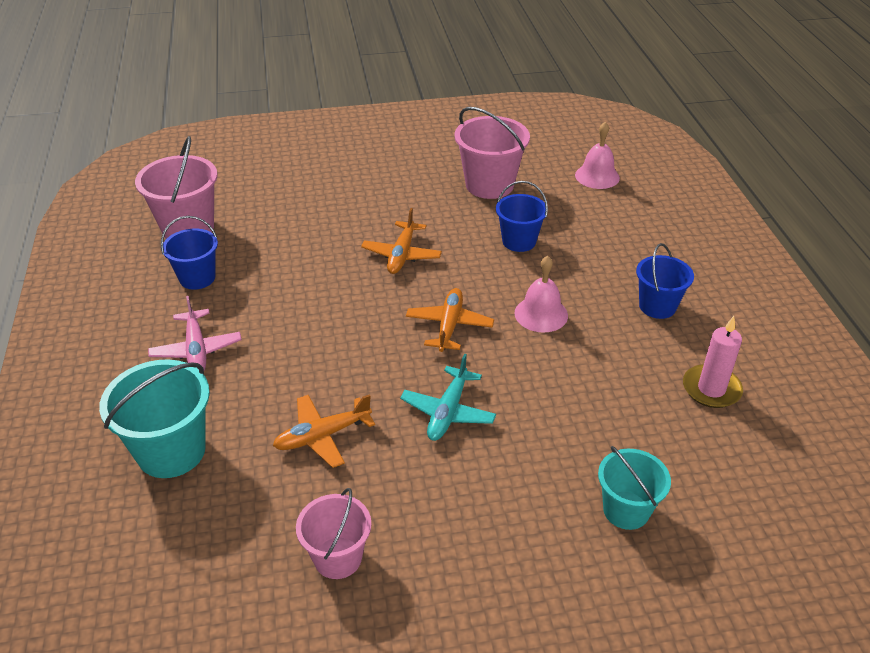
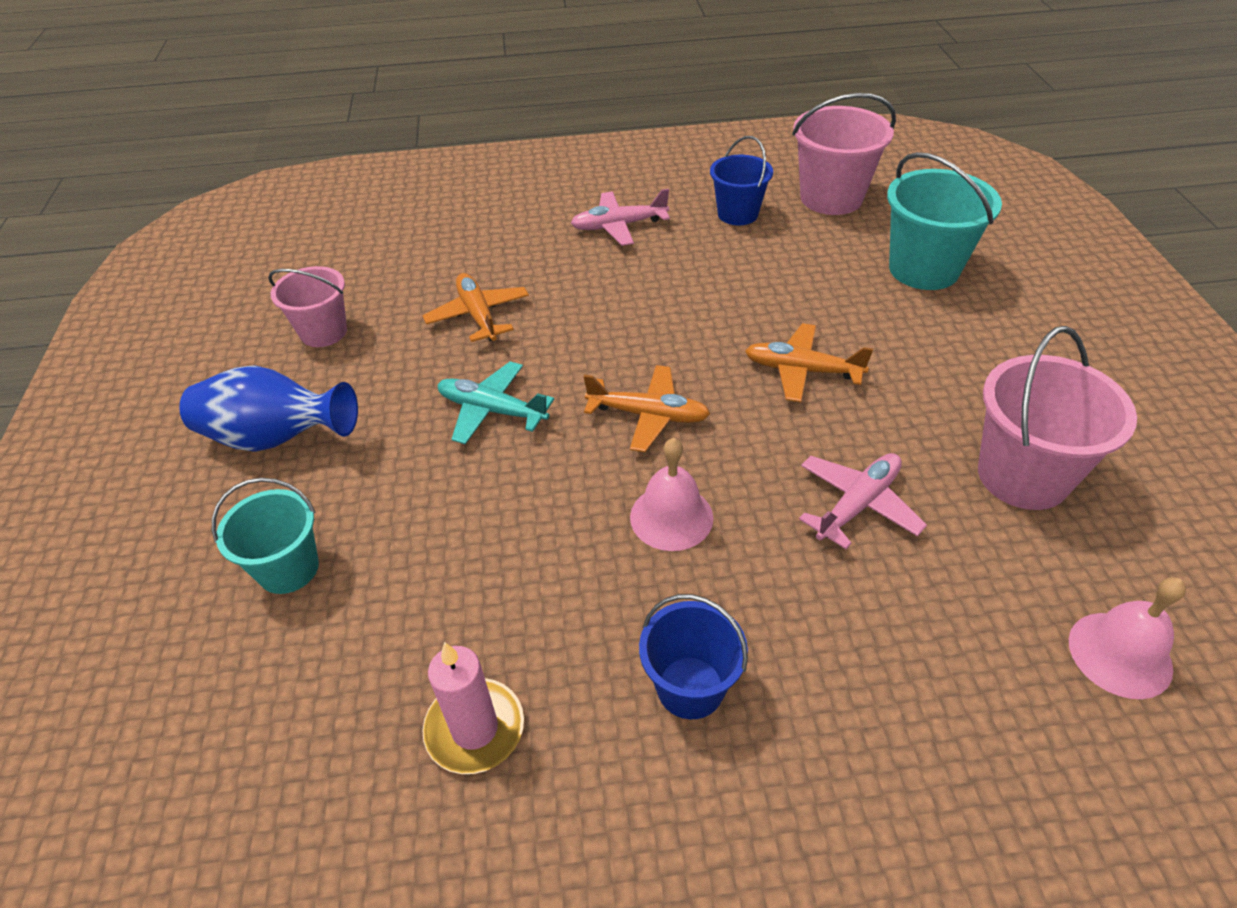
camera: 95 degrees right, 5 degrees up
turquoise bucket [99,359,210,478] -> turquoise bucket moved to [887,152,1002,290]
blue bucket [496,181,548,252] -> pink plane [799,453,927,549]
none -> blue vase [179,365,358,452]

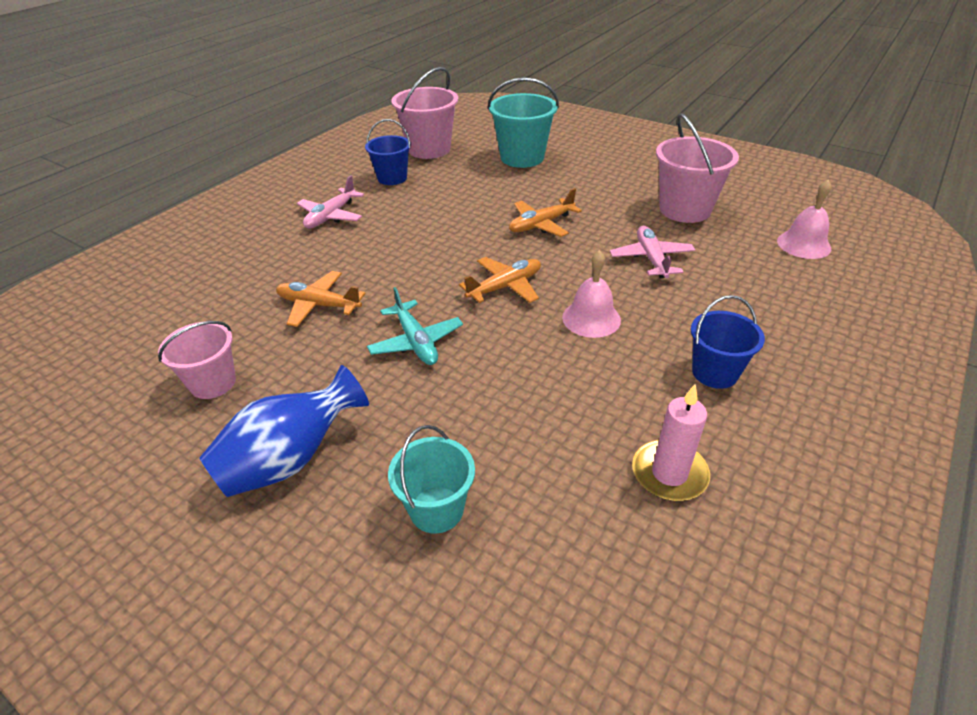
camera: 50 degrees left, 5 degrees down
turquoise plane [437,361,554,444] -> turquoise plane turned 90 degrees counterclockwise [367,287,463,365]

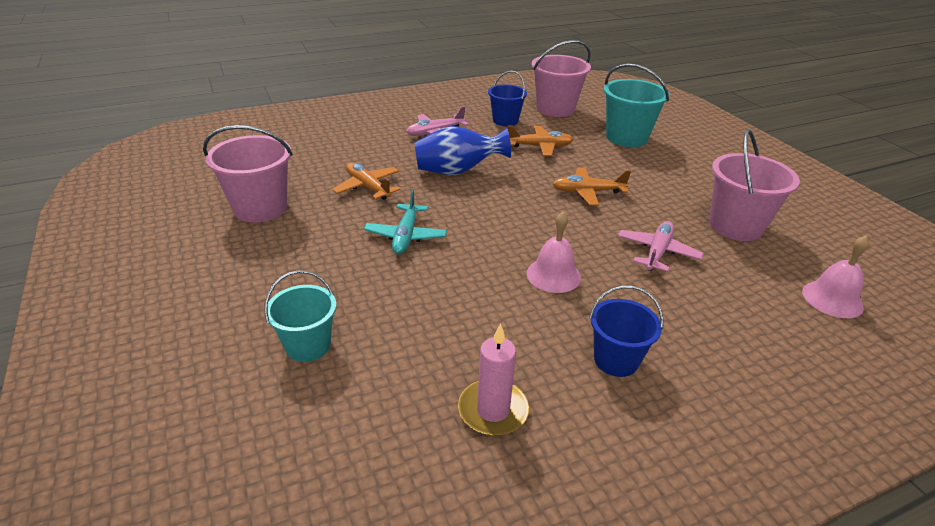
camera: 30 degrees right, 5 degrees down
pink bucket [158,321,236,399] -> pink bucket [203,125,293,222], size x1.55
blue vase [199,365,369,497] -> blue vase moved to [414,126,511,175]
orange plane [459,257,541,303] -> orange plane moved to [508,126,574,156]

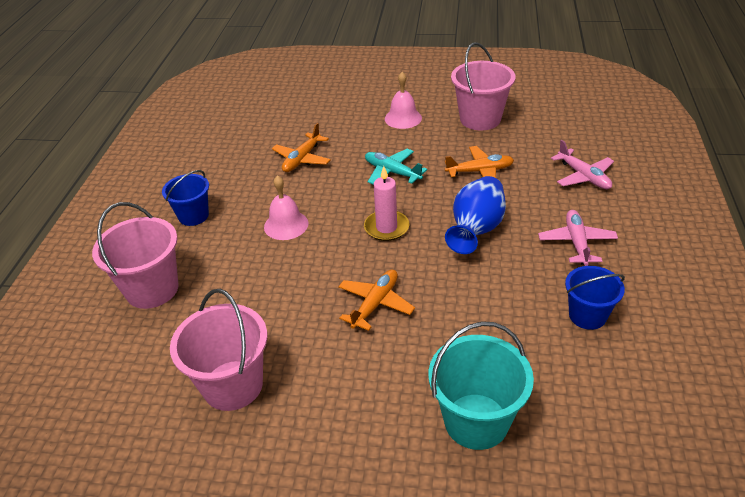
camera: 125 degrees right, 5 degrees up
turquoise bucket [264,270,336,362] -> none
pink candle [458,323,529,436] -> pink candle moved to [364,166,409,241]
orange plane [508,126,574,156] -> orange plane moved to [272,123,331,172]
pink bucket [531,40,591,117] -> pink bucket moved to [92,202,179,309]
pink plane [618,221,704,272] -> pink plane moved to [551,140,614,189]
pink bell [802,236,869,318] -> pink bell moved to [385,72,422,129]

